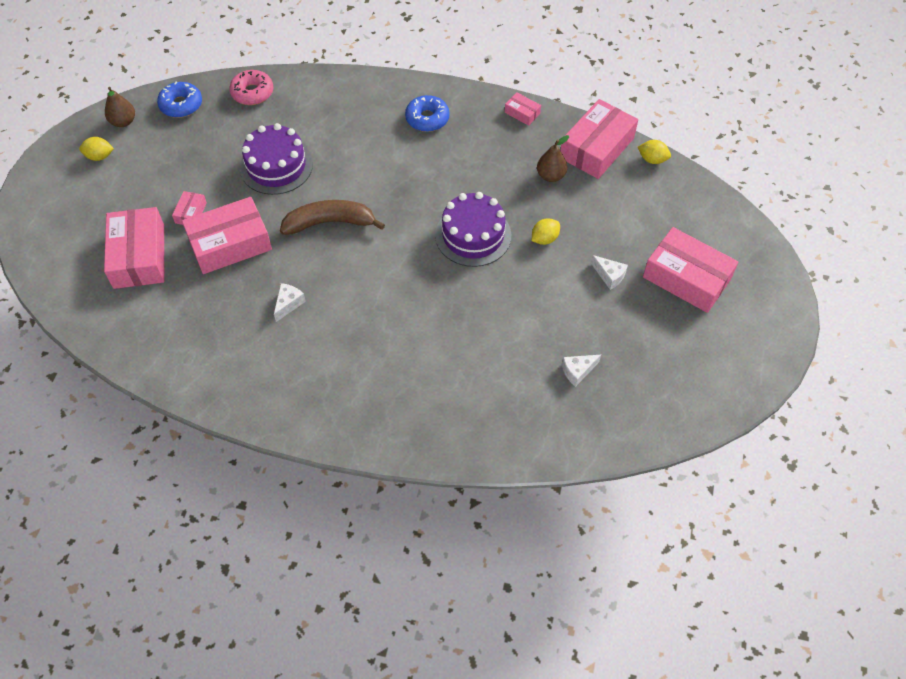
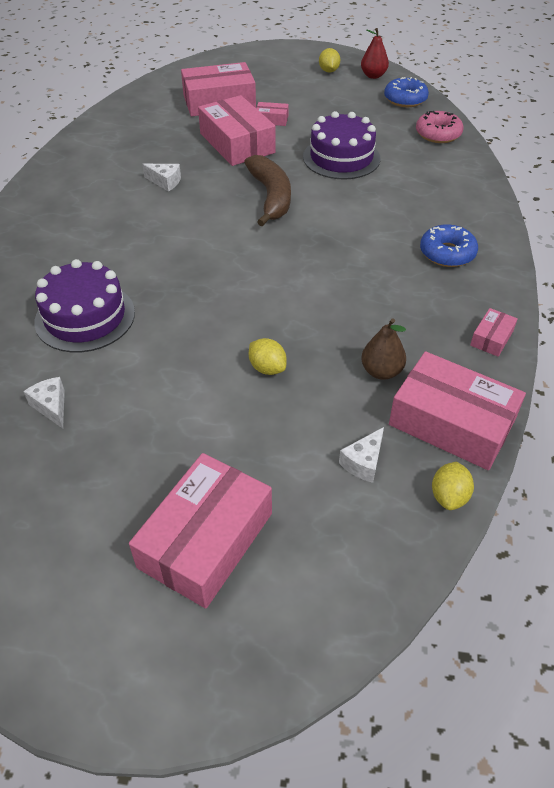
camera: 85 degrees right, 10 degrees down
brown pear [105,87,135,127] -> red pear [361,28,389,79]
purple cake [435,192,511,267] -> purple cake moved to [34,259,135,353]
white cheese [591,255,628,290] -> white cheese moved to [339,427,384,483]

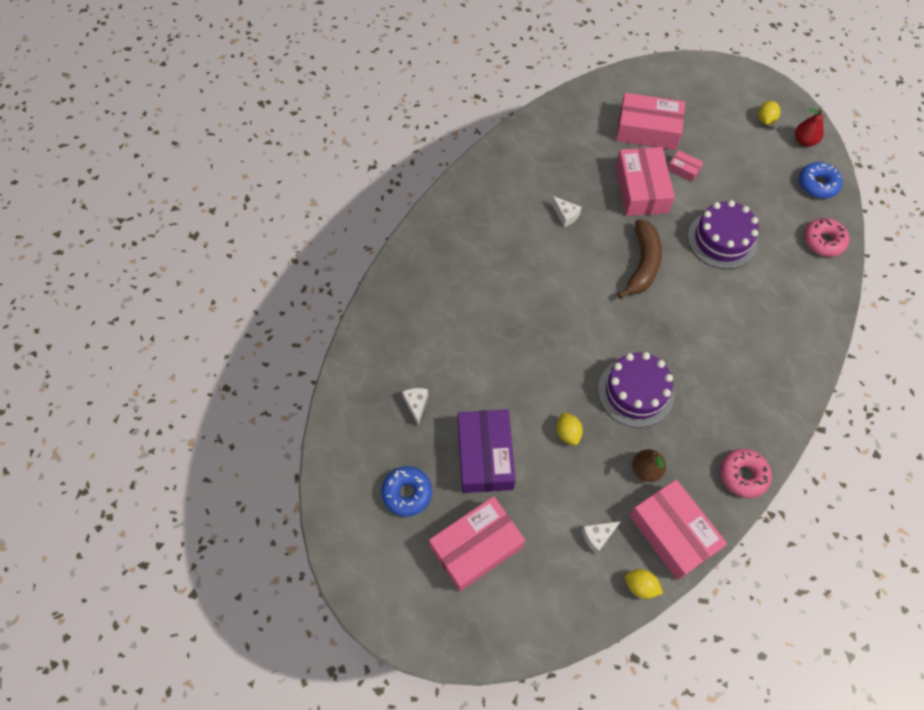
camera: 25 degrees right, 15 degrees up
purple cake [34,259,135,353] -> purple cake moved to [598,352,674,428]
blue donut [420,224,478,267] -> blue donut moved to [381,466,432,517]
yellow lemon [432,462,474,510] -> yellow lemon turned 75 degrees clockwise [625,569,663,599]
pink box [470,308,518,357] -> pink donut [720,449,772,498]
none -> purple box [458,409,516,493]

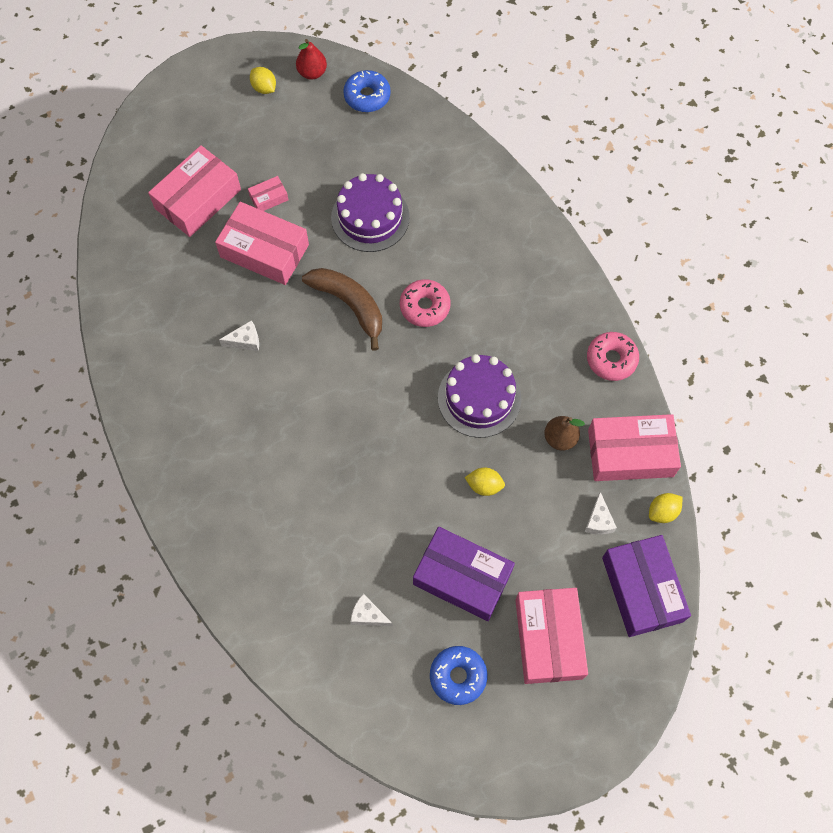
camera: 60 degrees left, 5 degrees up
pink donut [804,218,849,257] -> pink donut moved to [400,279,451,327]
none -> purple box [602,535,691,637]

